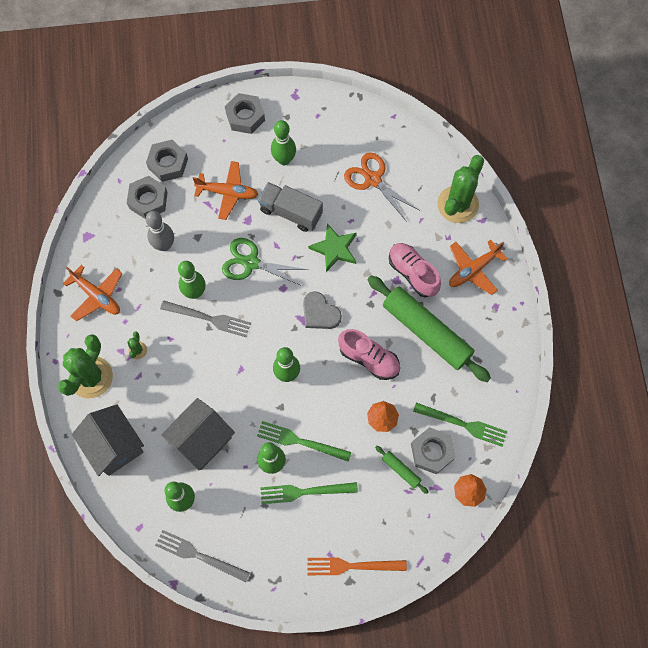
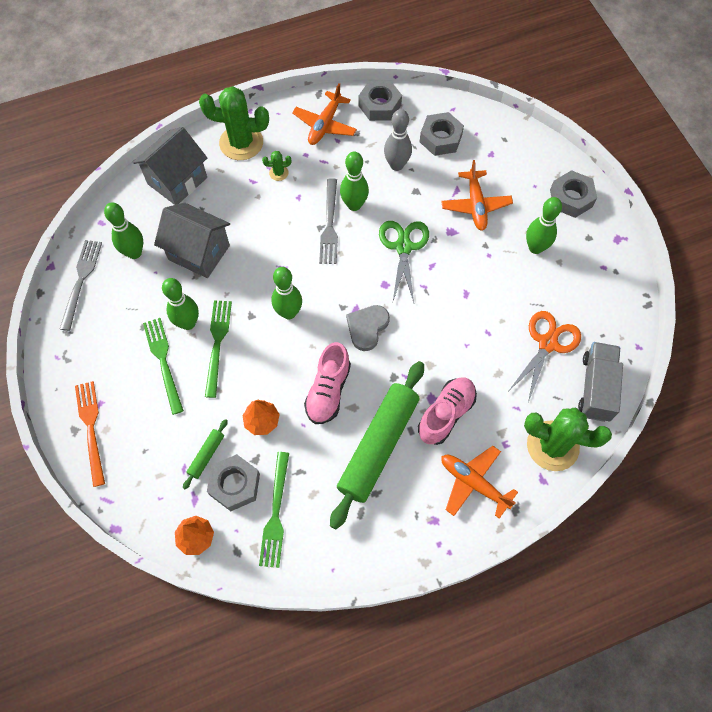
camera: 75 degrees right, 5 degrees down
grey nut [146,140,188,182] -> grey nut moved to [358,80,402,121]
grey truck [258,182,323,232] -> grey truck moved to [578,342,623,422]
green star [308,223,357,272] -> none

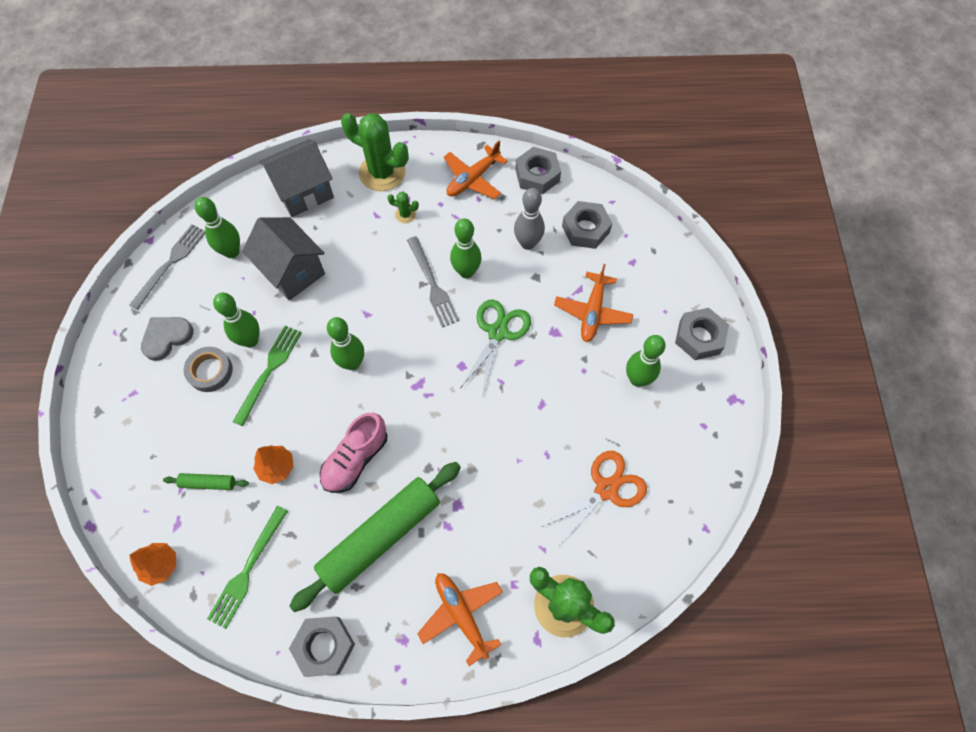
camera: 20 degrees right, 0 degrees up
orange fork [75,381,105,487] -> none
green fork [143,318,184,415] -> grey tape [184,347,233,392]
green rolling pin [183,419,228,489] -> green rolling pin turned 45 degrees clockwise [163,473,249,490]
grey nut [207,454,260,511] -> grey nut moved to [289,616,355,677]
grey fork [319,178,338,264] -> grey fork turned 45 degrees counterclockwise [407,236,459,327]
grey heart [346,305,390,351] -> grey heart moved to [141,317,194,361]
pink shoe [418,378,477,445] -> none
grey truck [578,342,623,422] -> none

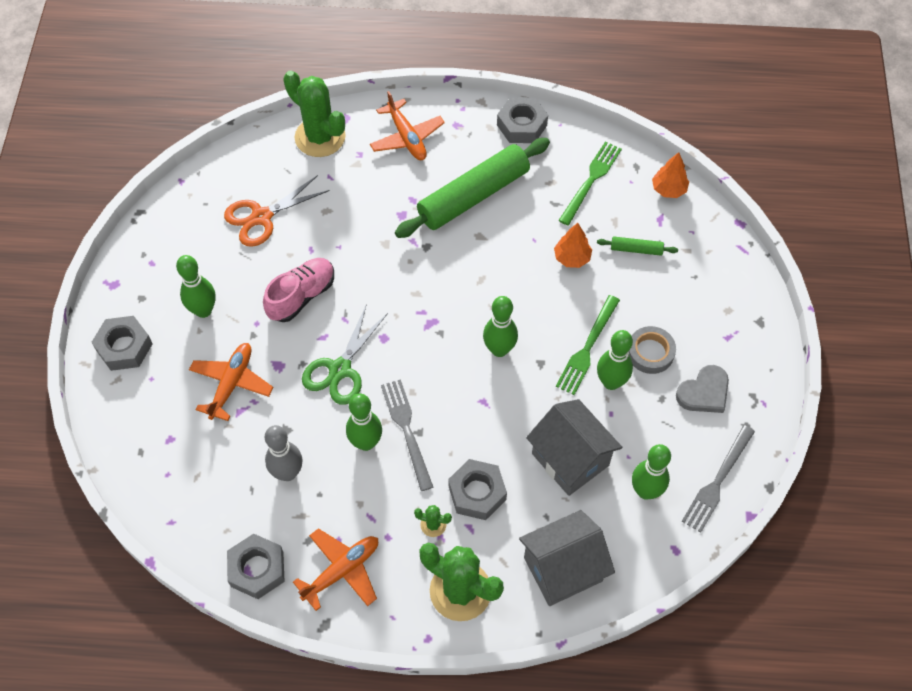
camera: 175 degrees left, 5 degrees down
pink shoe [320,413,387,493] -> pink shoe moved to [263,258,334,322]
grey nut [562,201,612,249] -> grey nut moved to [448,459,507,520]

